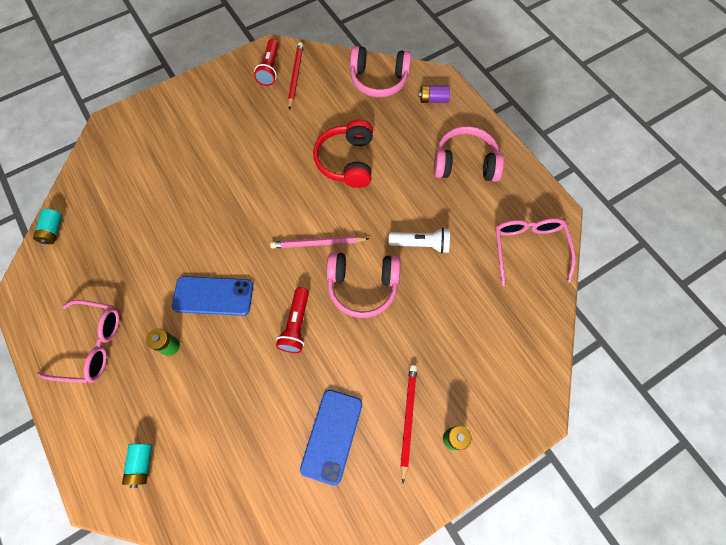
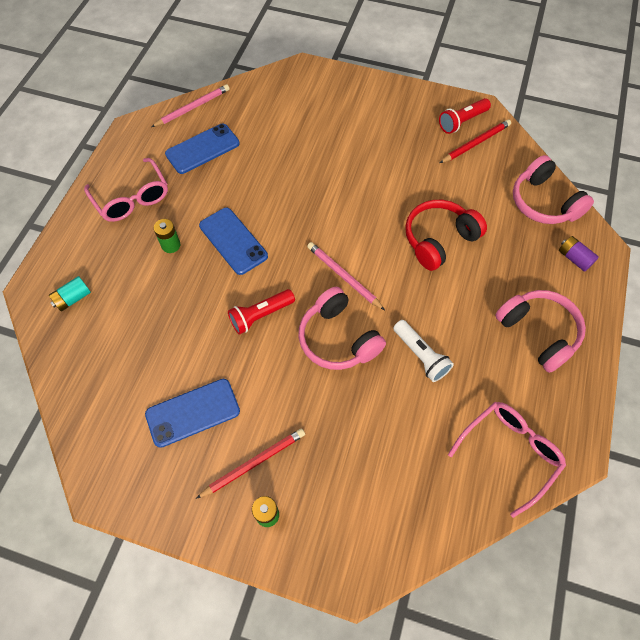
camera: 50 degrees right, 5 degrees down
turquoise battery [33,209,62,244] -> pink pencil [151,84,230,127]
none -> blue phone [165,124,239,174]

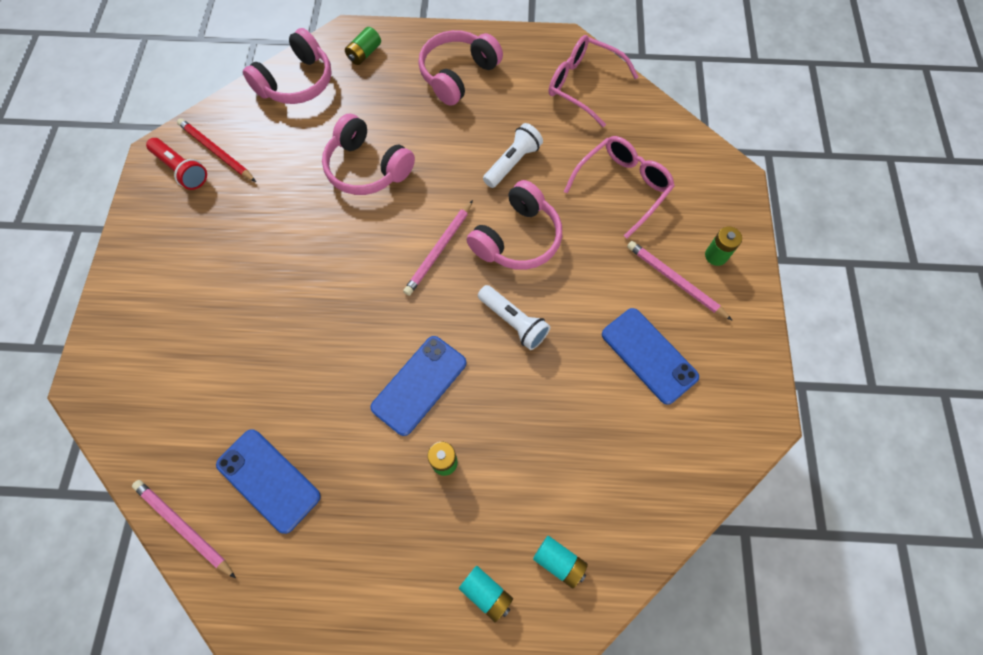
camera: 105 degrees left, 5 degrees up
pink glasses [84,158,168,222] -> pink glasses moved to [564,136,675,238]
red pencil [196,428,305,499] -> pink pencil [627,241,732,320]
red flashlight [228,289,295,335] -> white flashlight [478,285,550,350]
red headphones [405,200,487,271] -> pink headphones [322,114,415,195]
purple battery [559,236,599,272] -> green battery [345,27,381,65]
none -> turquoise battery [459,566,513,623]

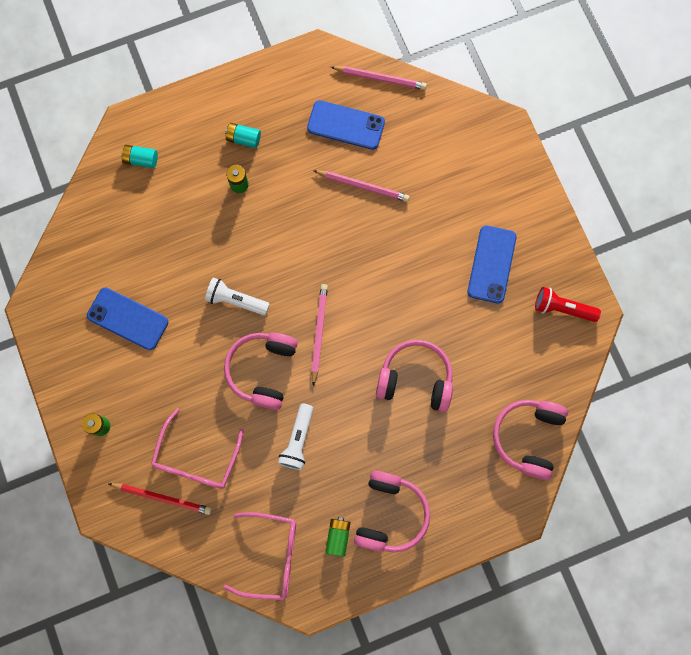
camera: 155 degrees right, 10 degrees up
red pencil [177,118,256,182] -> red pencil moved to [109,483,212,515]
green battery [345,27,381,65] -> green battery moved to [325,517,350,557]
blue phone [370,336,466,436] -> blue phone moved to [467,225,517,303]
turquoise battery [459,566,513,623] -> turquoise battery moved to [225,123,261,148]
pink pencil [627,241,732,320] -> pink pencil moved to [313,170,410,202]

